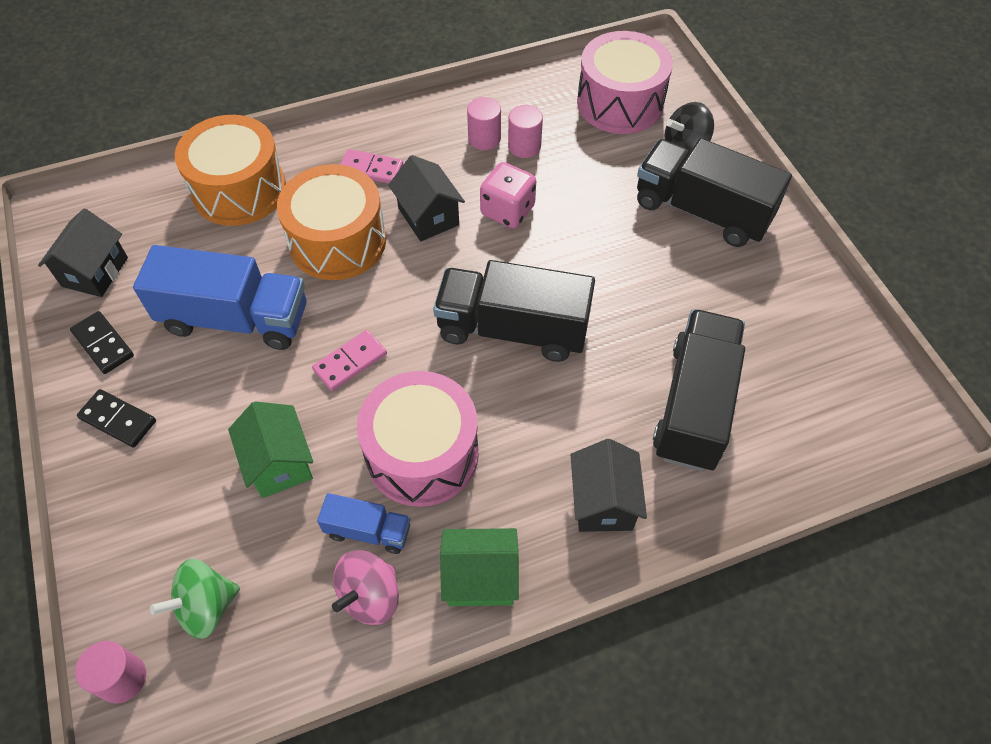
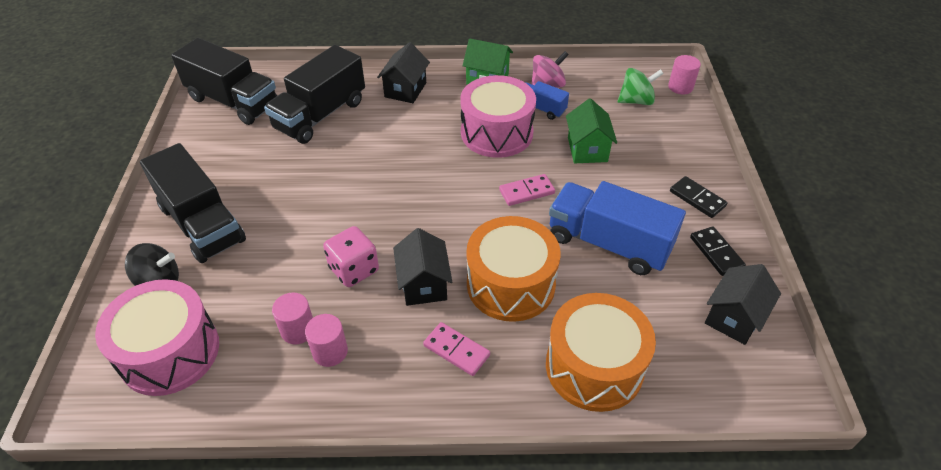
camera: 160 degrees left, 10 degrees down
black truck [433,260,595,362] -> black truck moved to [171,38,277,125]

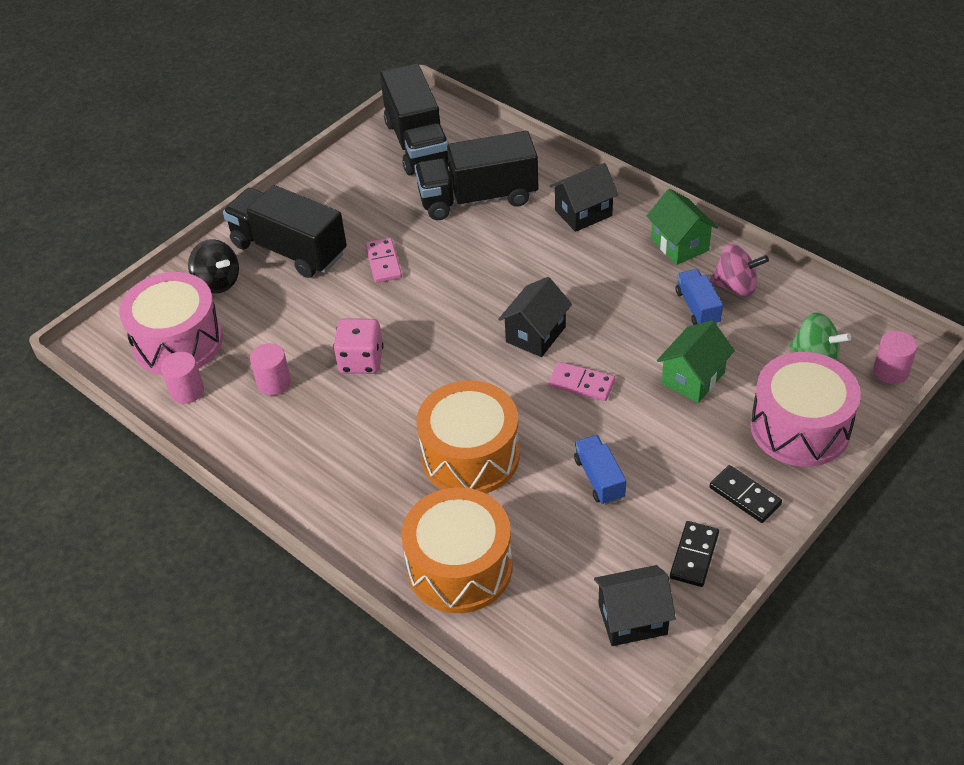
camera: 45 degrees right, 0 degrees up
black truck [140,143,246,263] -> black truck turned 120 degrees clockwise [223,185,347,278]
pink cylinder [305,314,348,367] -> pink cylinder moved to [161,352,204,404]
black house [393,228,452,306] -> black house moved to [498,277,572,357]
pink domino [423,322,490,376] -> pink domino moved to [365,238,402,283]
pink drum [460,75,536,158] -> pink drum moved to [750,352,861,467]
blue truck [549,181,686,275] -> blue truck [574,435,626,505], size x0.50
black domino [670,176,728,218] -> black domino turned 45 degrees counterclockwise [709,465,782,523]

